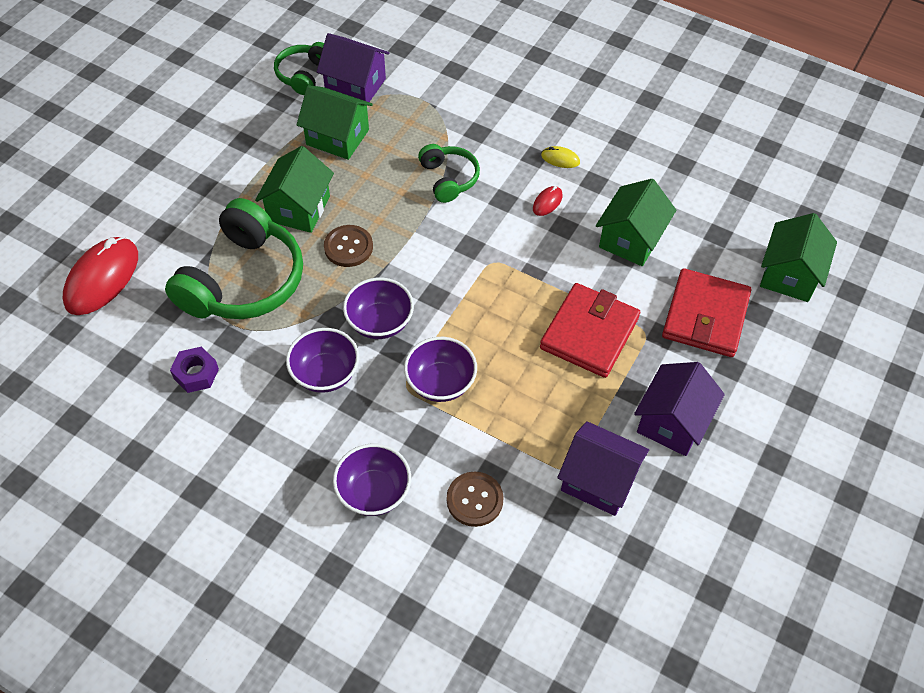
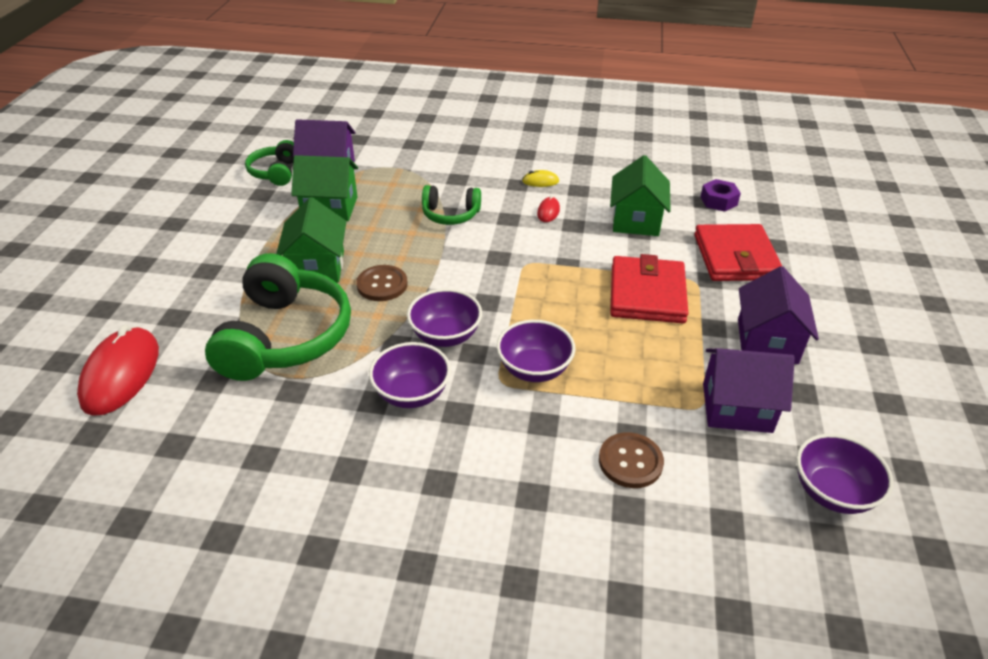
camera: 20 degrees left, 15 degrees down
purple nut [170,347,219,393] -> purple nut moved to [700,179,741,212]
purple bowl [333,444,411,516] -> purple bowl moved to [796,434,894,514]
green headphones [418,144,480,203] -> green headphones turned 135 degrees clockwise [422,185,481,225]
green house [760,213,837,302] -> none

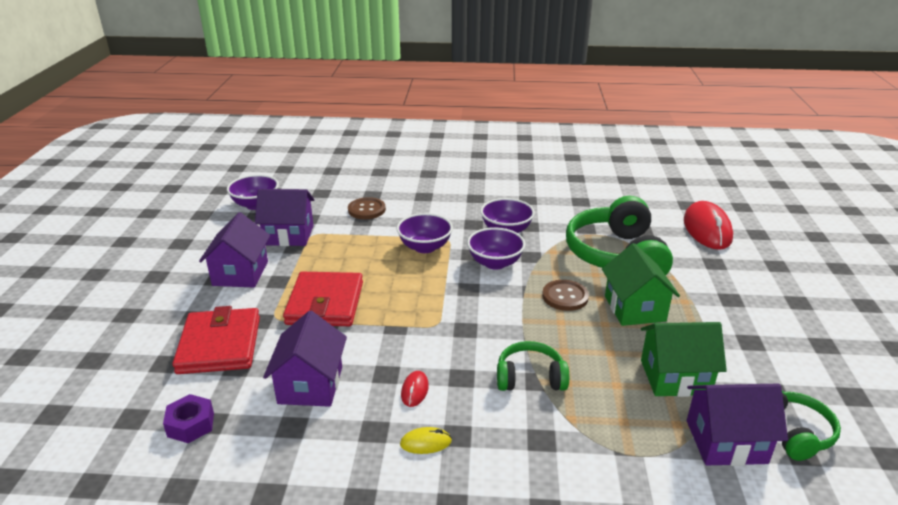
camera: 175 degrees right, 10 degrees down
green house [610,155,671,236] -> purple house [263,311,347,407]

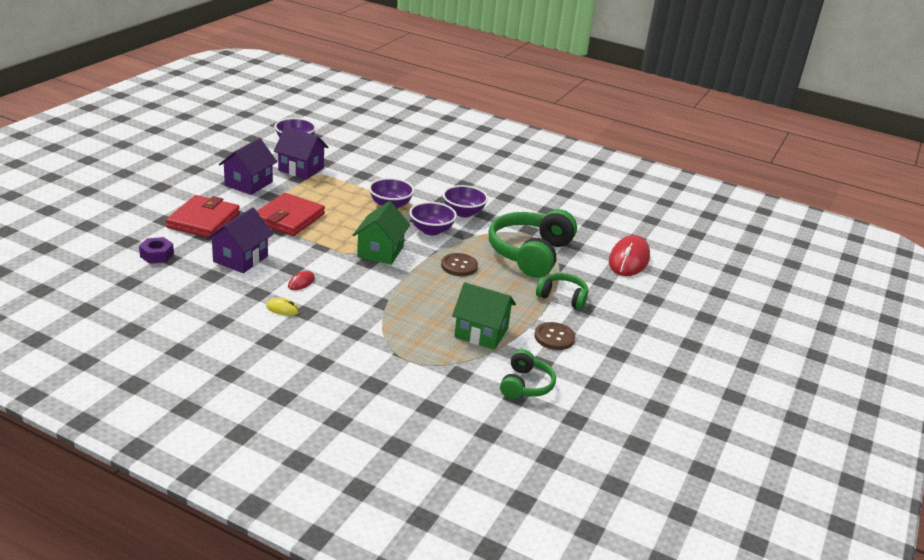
camera: 20 degrees right, 0 degrees up
brown button [348,197,386,219] -> brown button moved to [534,322,575,350]
green headphones [497,341,569,391] -> green headphones moved to [536,273,588,310]
green house [602,243,680,326] -> green house moved to [353,201,410,265]
purple house [687,384,788,466] -> none

